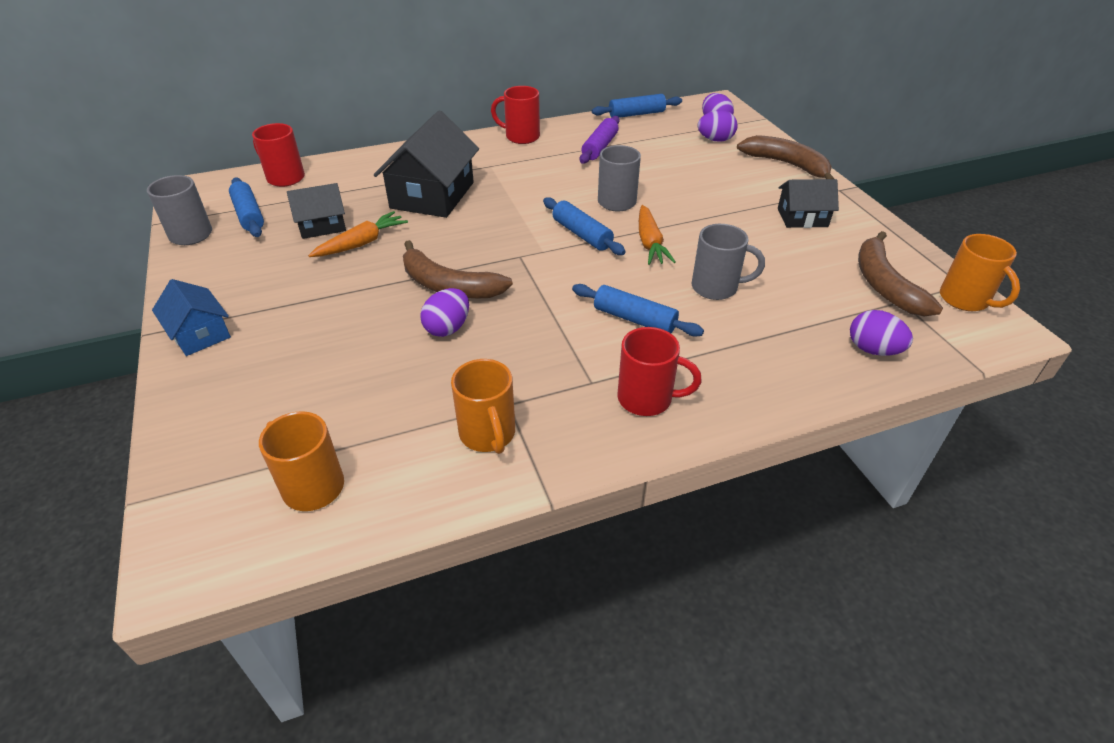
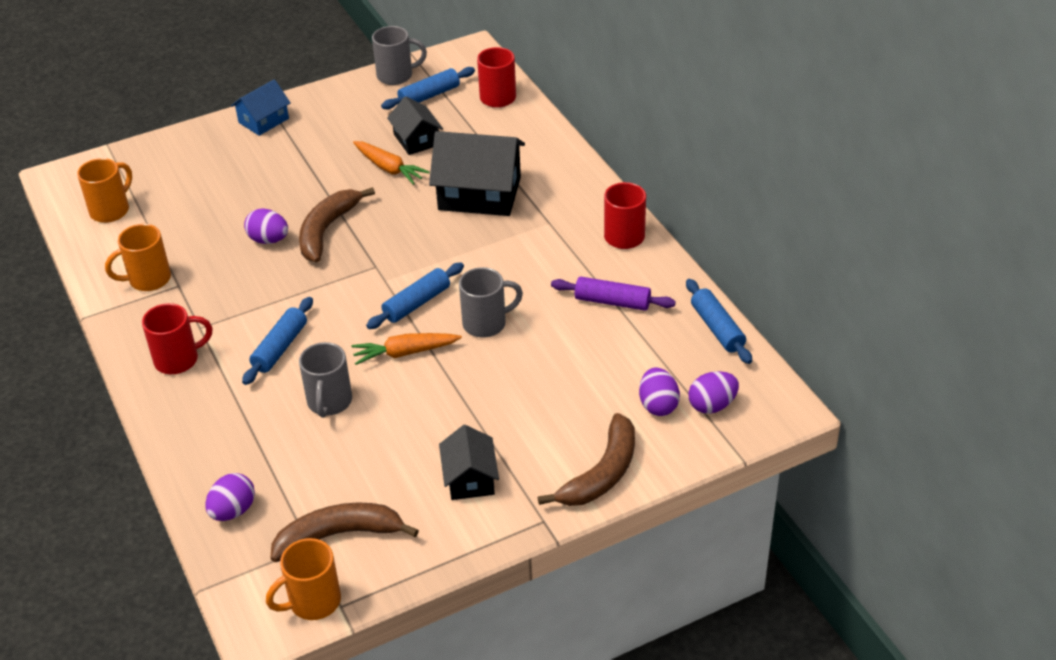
camera: 85 degrees right, 0 degrees up
red mug [617,327,702,416] -> red mug turned 120 degrees counterclockwise [142,303,212,374]

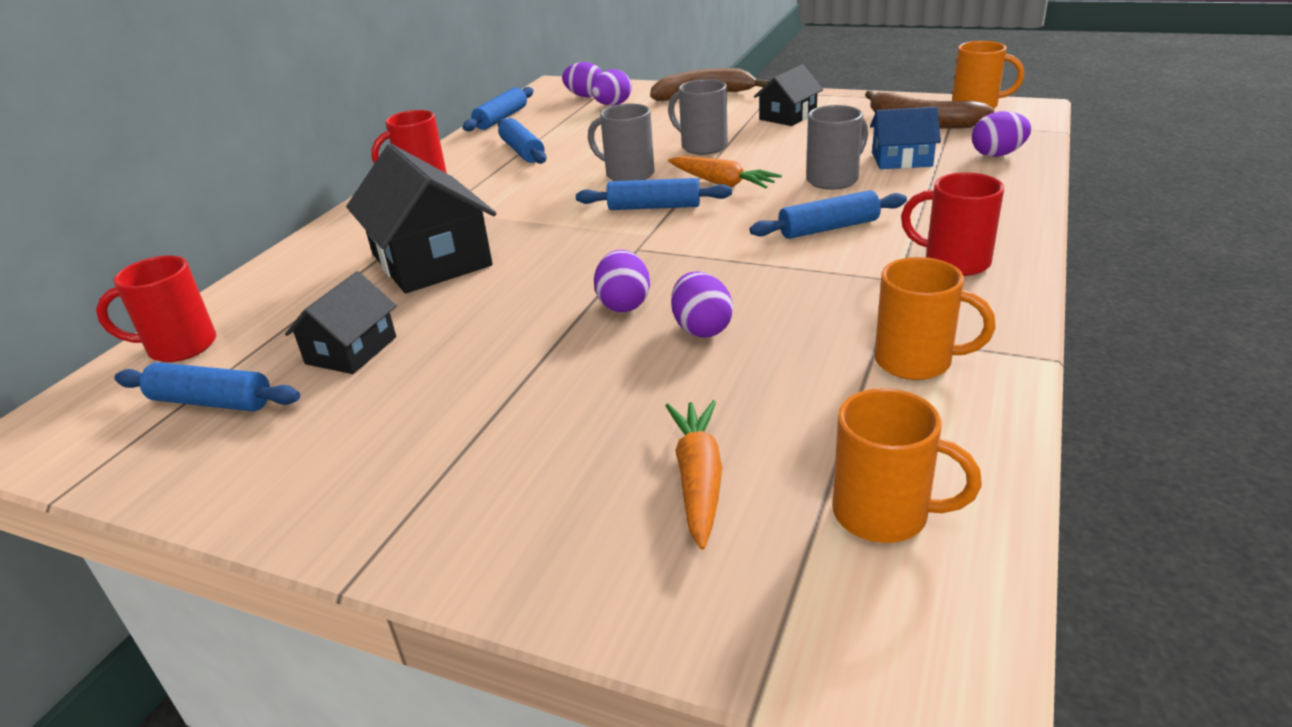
camera: 130 degrees left, 10 degrees down
orange mug [77,158,132,223] -> orange mug turned 150 degrees counterclockwise [832,388,982,543]
blue house [231,79,291,136] -> blue house moved to [870,107,941,169]
brown banana [299,187,375,262] -> purple egg [594,250,650,312]
orange carrot [353,141,430,185] -> orange carrot moved to [666,400,722,550]
grey mug [372,26,427,85] -> grey mug moved to [668,79,728,155]
purple rolling pin [551,277,676,311] -> blue rolling pin [498,118,546,164]

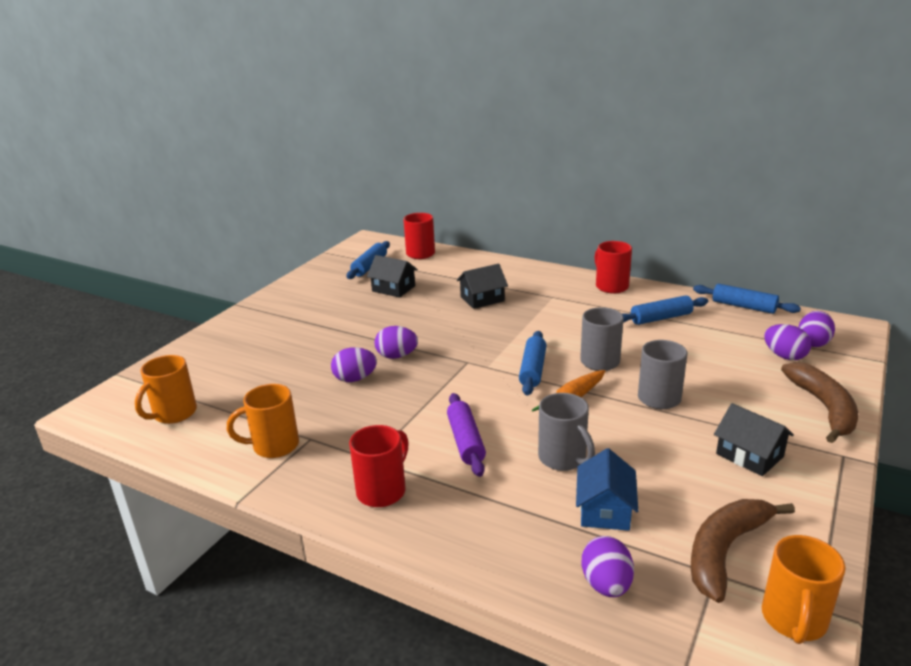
camera: 95 degrees right, 5 degrees down
black house [346,144,497,293] -> black house [457,264,508,309], size x0.57
orange carrot [666,400,722,550] -> none
blue rolling pin [750,190,907,239] -> purple rolling pin [447,393,486,477]
orange mug [874,257,995,380] -> orange mug turned 45 degrees clockwise [227,384,299,458]

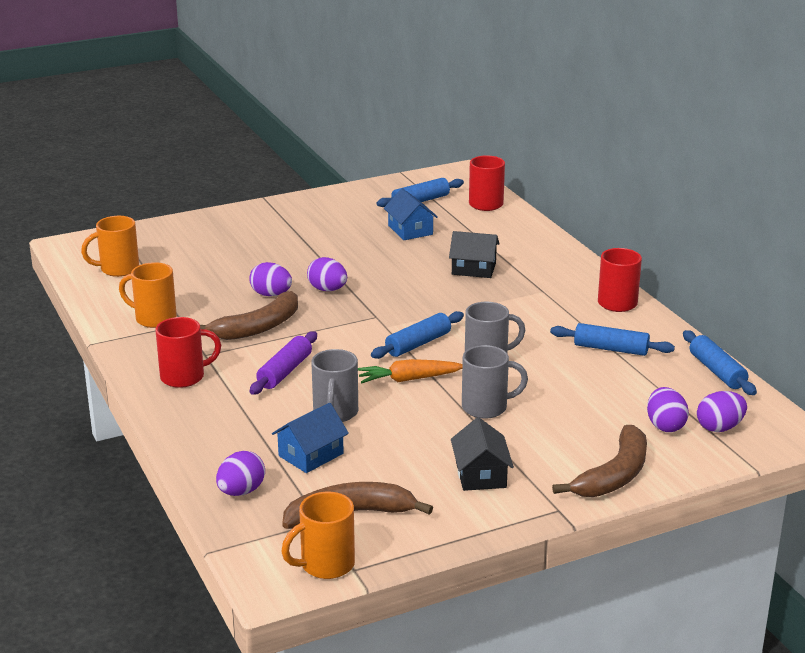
camera: 35 degrees right, 0 degrees up
black house [367,255,418,298] -> blue house [384,188,438,240]
none -> brown banana [200,291,298,340]

